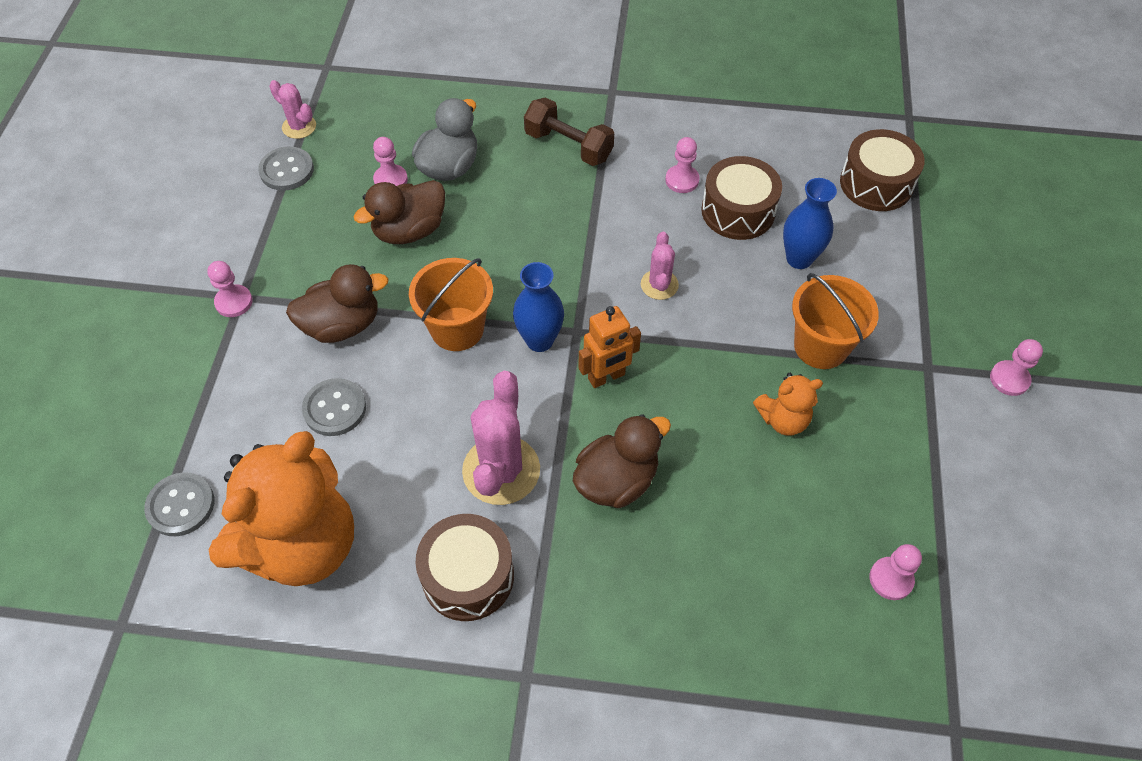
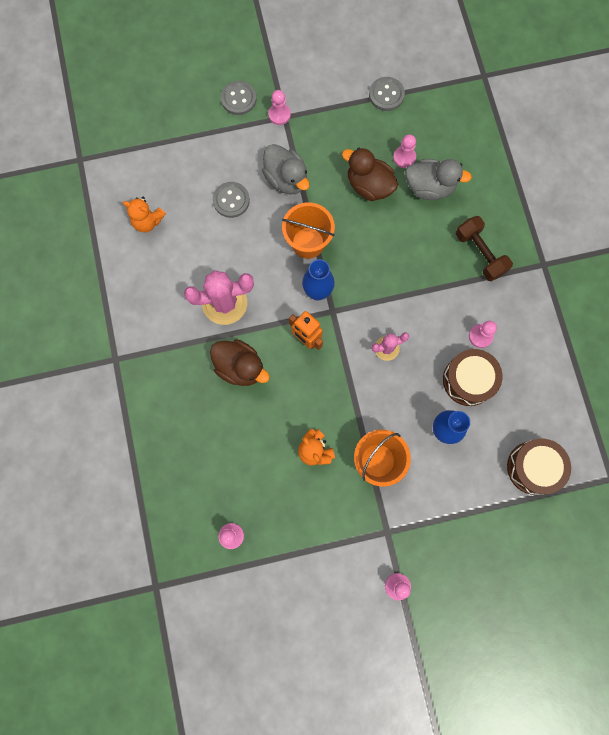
camera: 70 degrees right, 20 degrees up
grey button [144,472,214,536] -> grey button moved to [221,81,256,115]
orange teddy bear [209,431,354,586] -> orange teddy bear [123,197,166,232], size x0.46
pink cactus [269,80,316,139] -> none
brown duck [286,264,389,343] -> grey duck [262,144,309,194]
brown drum [415,514,514,621] -> none
brown dumbbell [524,97,614,166] -> brown dumbbell turned 45 degrees counterclockwise [456,216,513,281]

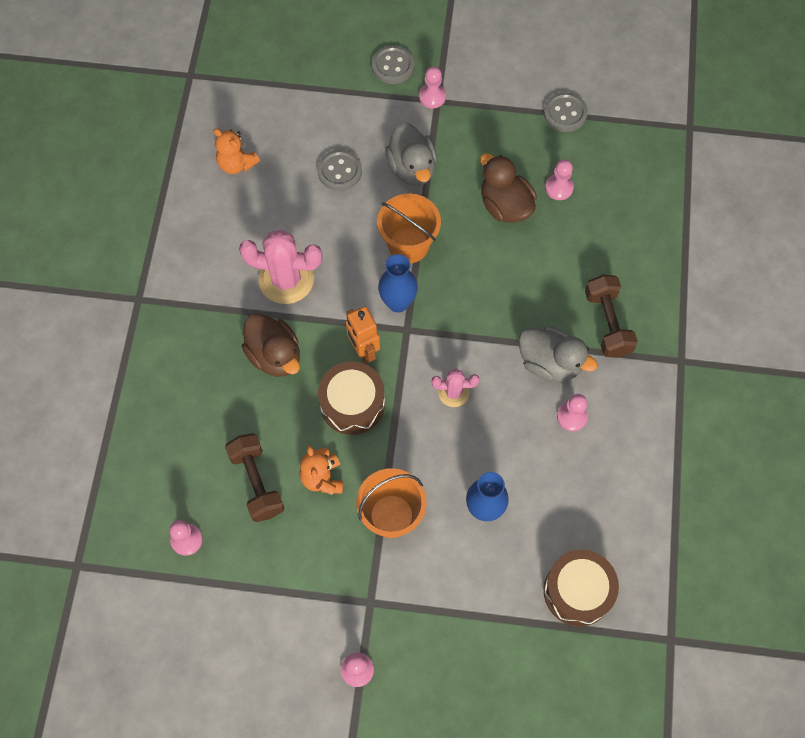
camera: 20 degrees right, 10 degrees down
grey duck [405,159,472,200] -> grey duck moved to [519,326,598,382]
brown drum [443,349,503,406] -> brown drum moved to [318,361,385,435]
none -> brown dumbbell [225,433,284,522]

